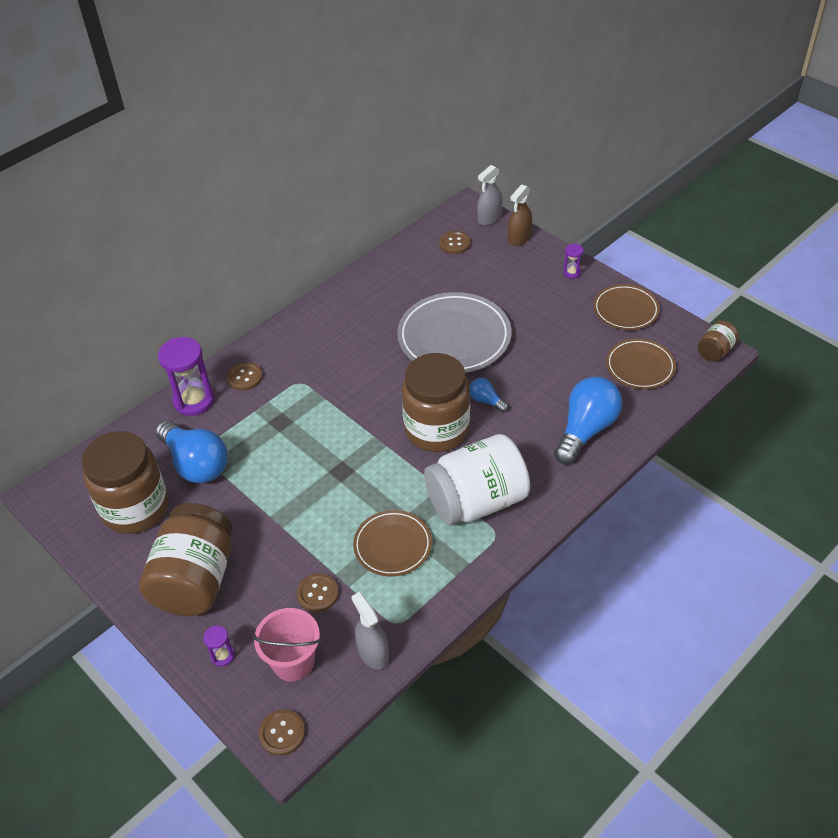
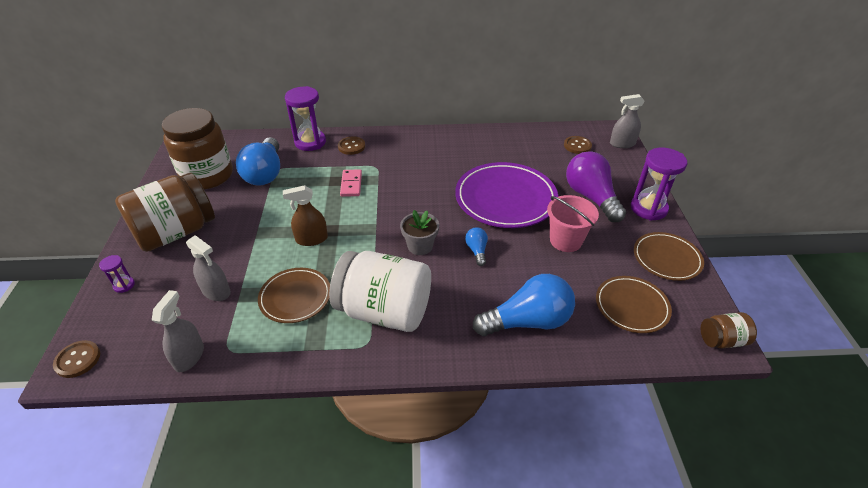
camera: 40 degrees right, 5 degrees down
pink bucket [252,608,321,681] -> pink bucket moved to [547,195,599,252]
brown button [297,573,339,612] -> grey spray bottle [186,235,231,301]
grey plate [397,292,512,373] -> purple plate [455,162,558,228]
brown jar [402,353,470,452] -> grey flower pot [400,210,439,255]
brown spray bottle [508,185,532,246] -> brown spray bottle moved to [283,185,328,246]
purple hourglass [563,244,584,279] -> purple hourglass [631,148,687,221], size x2.10
none -> pink domino [340,169,362,197]
none -> purple light bulb [566,151,626,222]

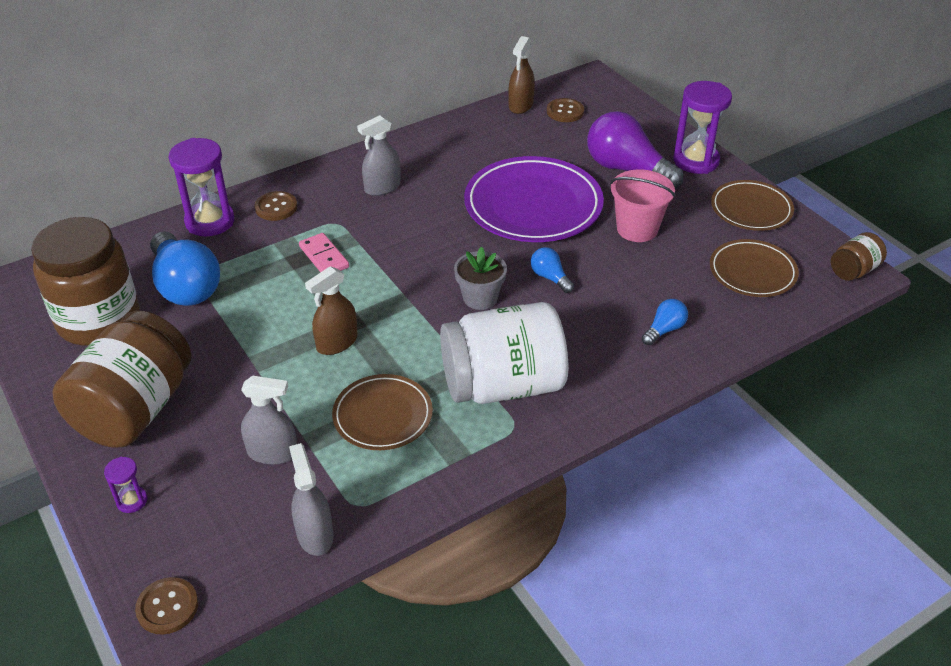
camera: 30 degrees left, 0 degrees up
blue light bulb [473,274,575,336] -> blue light bulb [642,299,688,345], size x0.47
grey spray bottle [610,94,645,148] -> grey spray bottle moved to [357,115,401,196]
none -> brown spray bottle [508,36,535,114]

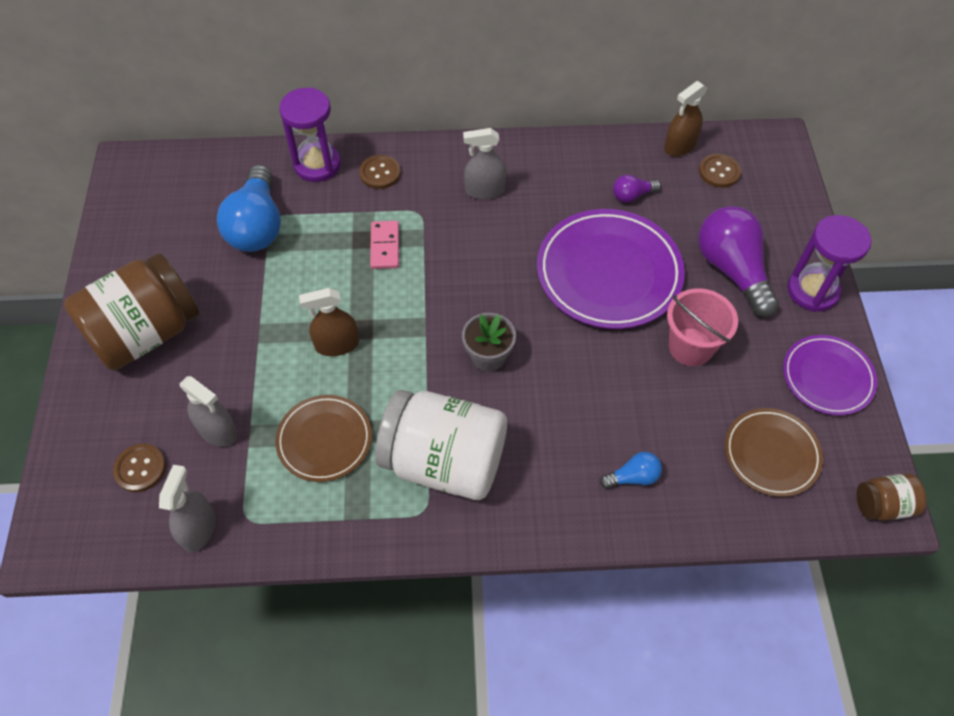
camera: 30 degrees right, 15 degrees up
brown jar [31,217,140,346] -> none
purple hourglass [104,457,147,513] -> none
brown button [135,577,198,634] -> brown button moved to [113,444,166,492]
blue light bulb [531,247,574,293] -> none
brown plate [711,180,794,231] -> purple plate [783,335,877,415]
none -> purple light bulb [613,175,661,203]

